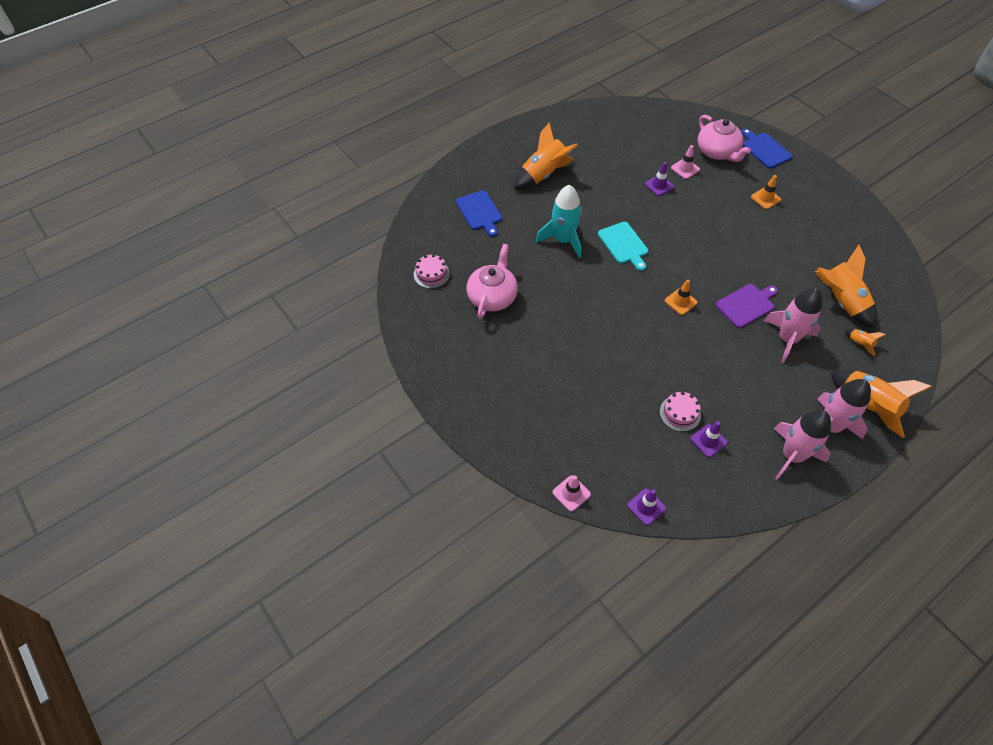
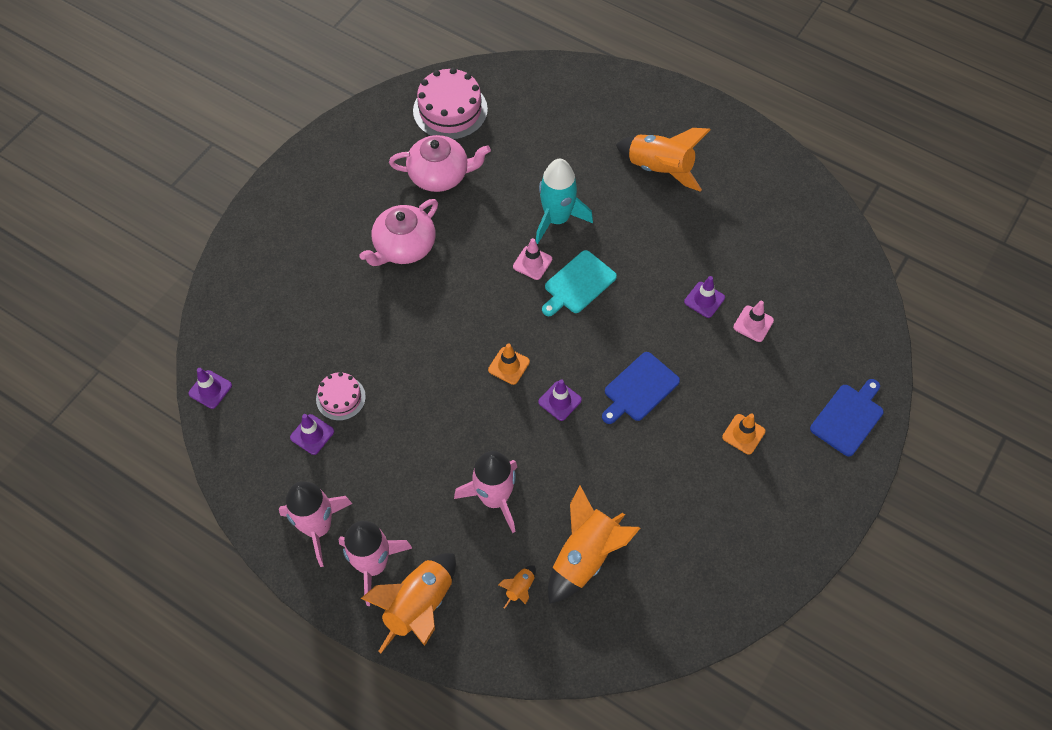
camera: 70 degrees right, 5 degrees up
pink cake [414,254,450,288] -> pink cake [413,68,488,140], size x1.73
blue cutting board [456,190,502,237] -> blue cutting board moved to [602,352,680,424]
pink traffic cone [552,475,591,511] -> pink traffic cone moved to [513,238,552,280]
pink teapot [698,115,751,162] -> pink teapot moved to [359,199,438,266]
purple cutting board [716,284,778,328] -> none
none -> purple traffic cone [538,379,582,421]

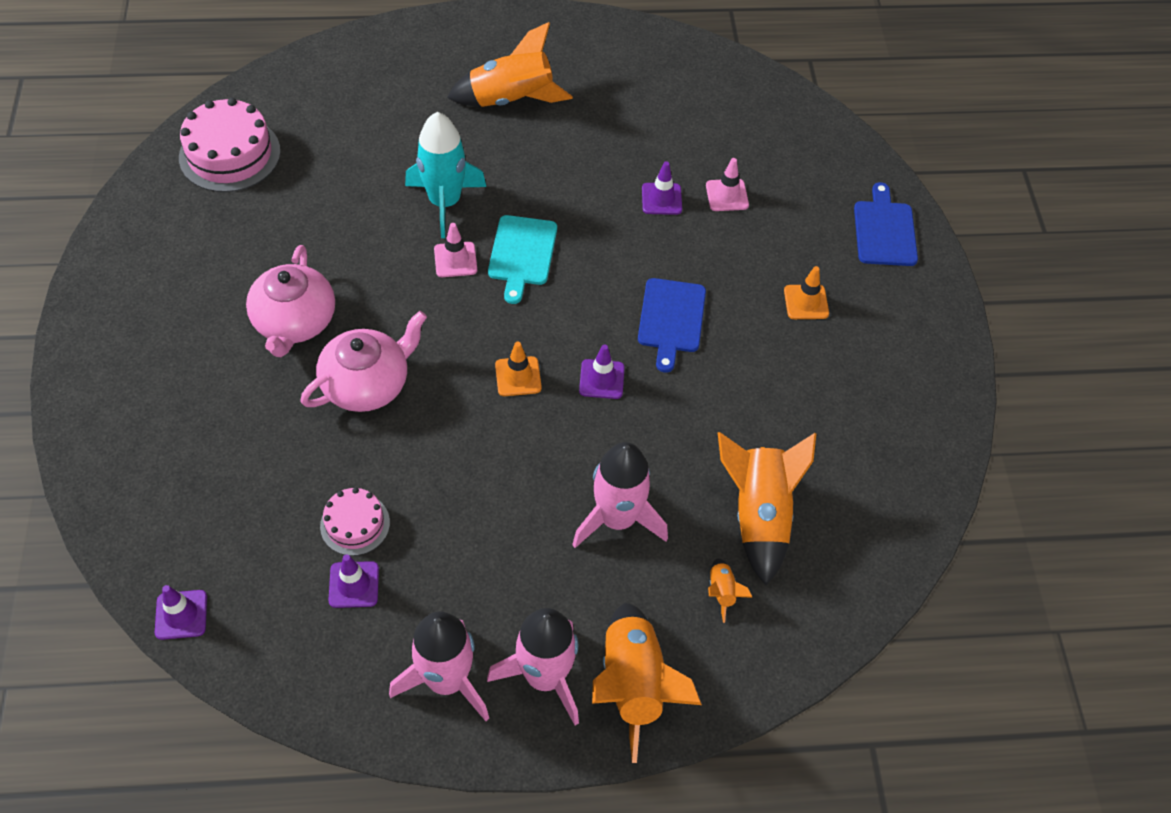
camera: 40 degrees left, 5 degrees down
pink teapot [389,135,491,192] -> pink teapot moved to [300,311,427,412]

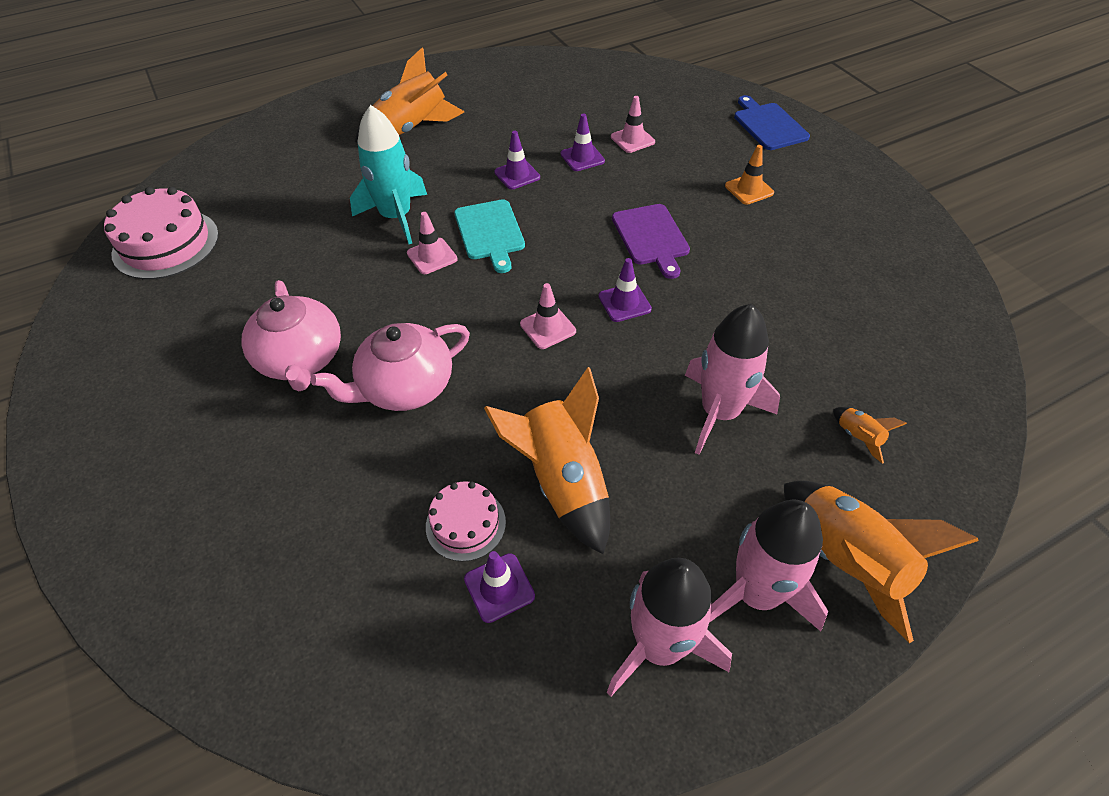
camera: 20 degrees left, 5 degrees down
purple traffic cone [155,585,207,640] -> purple traffic cone moved to [494,131,540,190]
pink teapot [300,311,427,412] -> pink teapot turned 150 degrees counterclockwise [311,323,470,411]
orange traffic cone [495,342,542,396] -> pink traffic cone [520,283,576,349]
blue cutting board [638,278,706,373] -> purple cutting board [612,204,690,279]
orange rocket [718,432,816,585] -> orange rocket moved to [484,367,610,554]

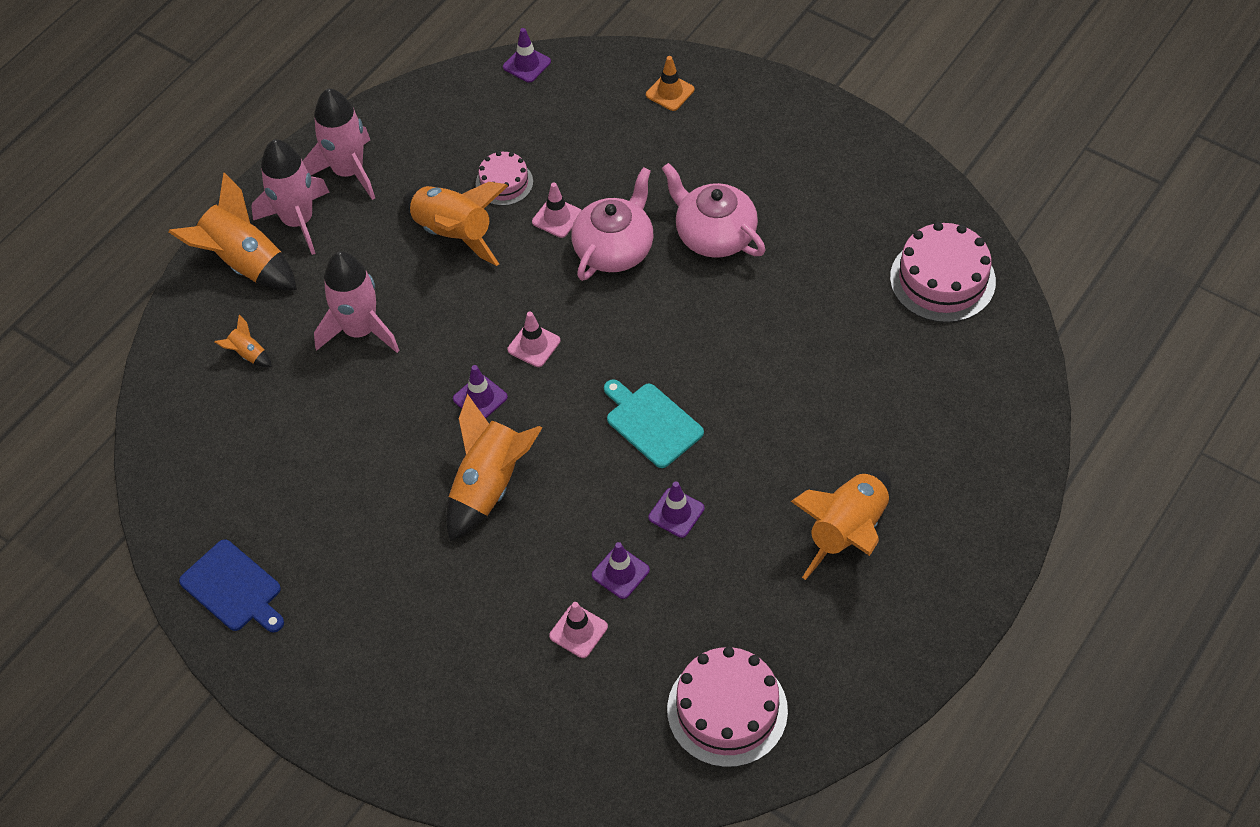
camera: 155 degrees right, 5 degrees up
turquoise rocket [350,105,427,244] -> none
pink traffic cone [407,212,458,274] -> pink traffic cone moved to [532,183,582,238]
purple traffic cone [464,551,535,623] -> purple traffic cone moved to [503,28,551,83]
purple cutting board [612,204,690,279] -> orange rocket [446,394,542,541]
orange traffic cone [725,145,774,205] -> orange traffic cone moved to [646,56,694,111]
blue cutting board [734,95,810,150] -> blue cutting board moved to [179,539,284,633]
none -> pink cake [667,647,788,767]

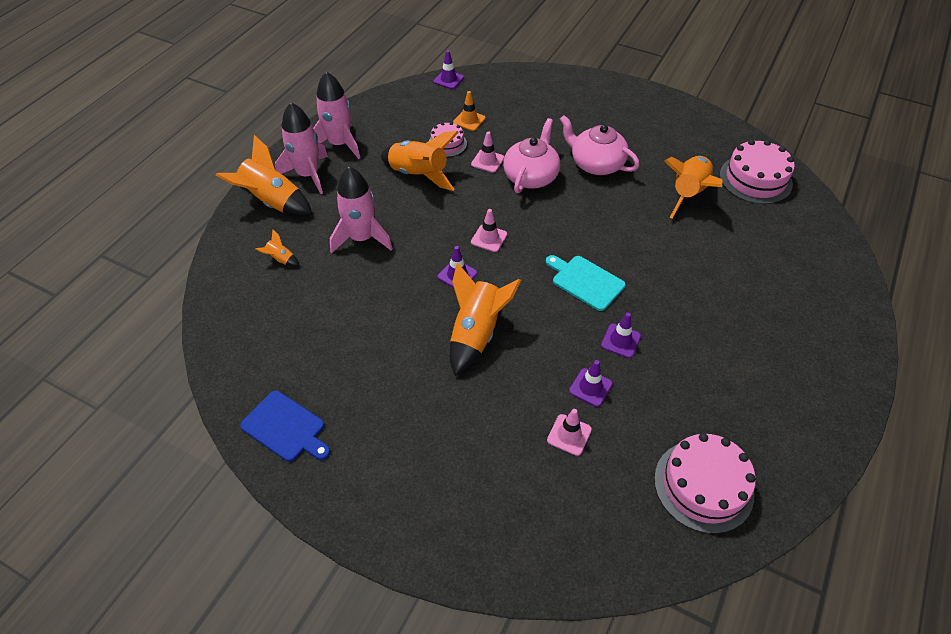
camera: 10 degrees left, 5 degrees down
orange traffic cone [646,56,694,111] -> orange traffic cone moved to [453,91,485,131]
orange rocket [791,470,891,580] -> orange rocket moved to [665,156,723,218]

